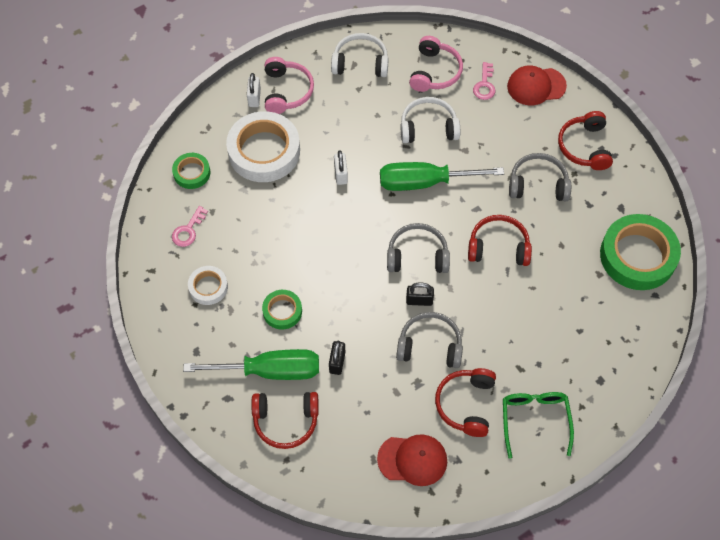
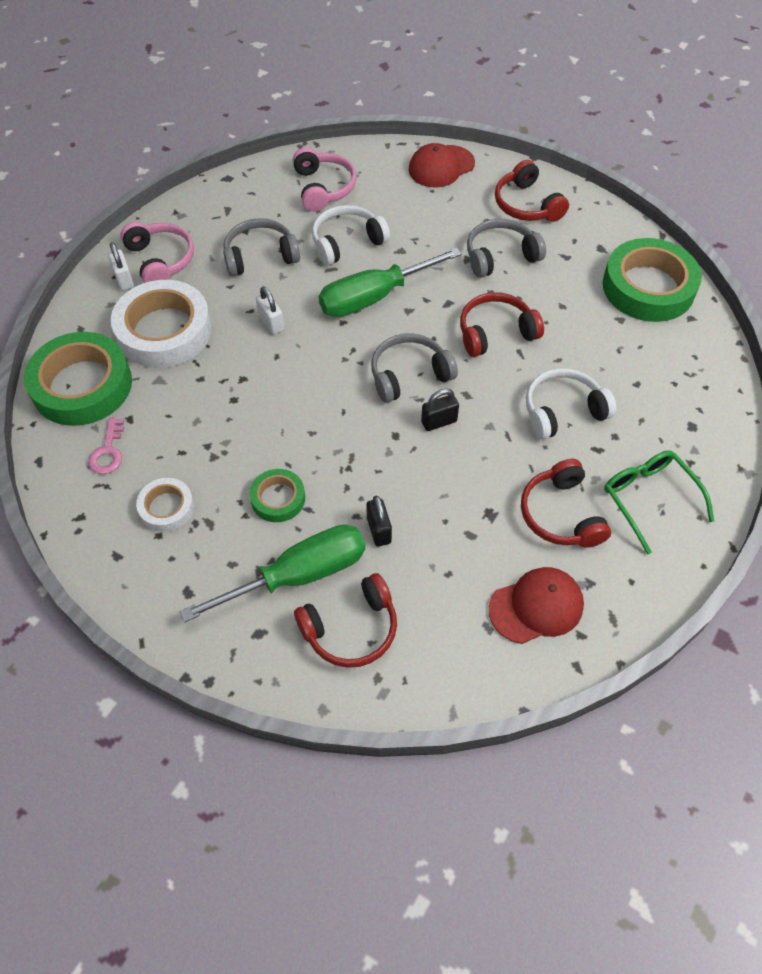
camera: 25 degrees left, 5 degrees down
green tape [172,153,210,189] -> green tape [24,332,132,426], size x1.97
white headphones [331,33,389,77] -> white headphones moved to [526,368,616,440]
grey headphones [396,312,463,368] -> grey headphones moved to [223,218,300,276]
pink key [473,62,495,100] -> none

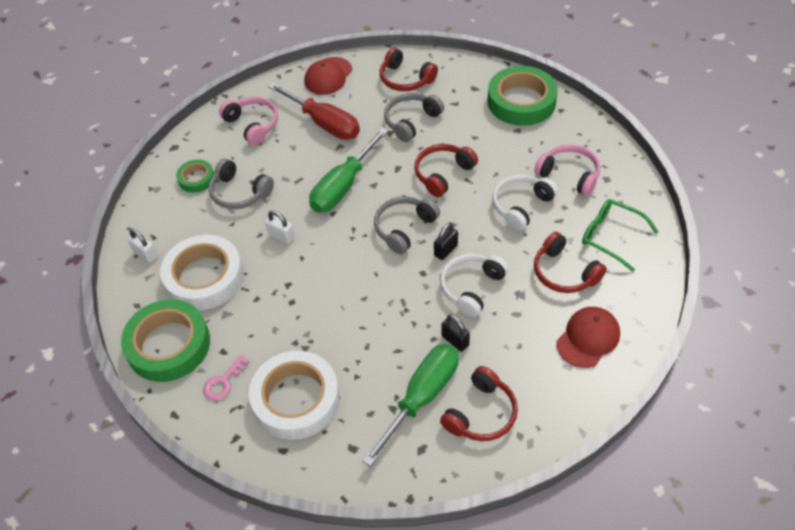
camera: 25 degrees left, 5 degrees down
pink key [88,418,124,474] -> pink key turned 60 degrees clockwise [203,355,249,401]
pink headphones [120,222,194,283] -> pink headphones moved to [534,145,600,196]
white tape [136,478,194,532] -> white tape [249,351,340,440], size x1.97
grey headphones [223,218,300,276] -> grey headphones turned 105 degrees counterclockwise [209,159,274,209]
green tape [249,469,305,522] -> green tape moved to [176,159,214,193]
white headphones [312,205,390,265] -> white headphones moved to [440,254,509,317]
none -> red screwdriver [268,83,360,140]

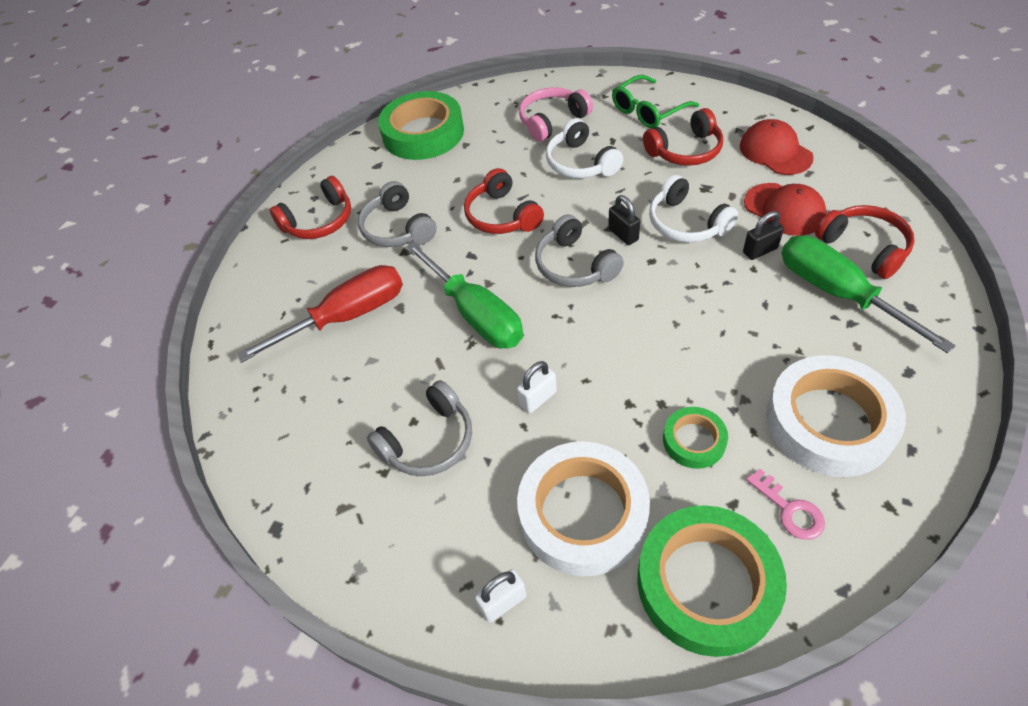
camera: 70 degrees left, 0 degrees up
green tape [176,159,214,193] -> green tape moved to [663,407,728,469]
pink headphones [219,97,278,145] -> none
red cap [304,57,352,95] -> red cap moved to [744,183,827,236]

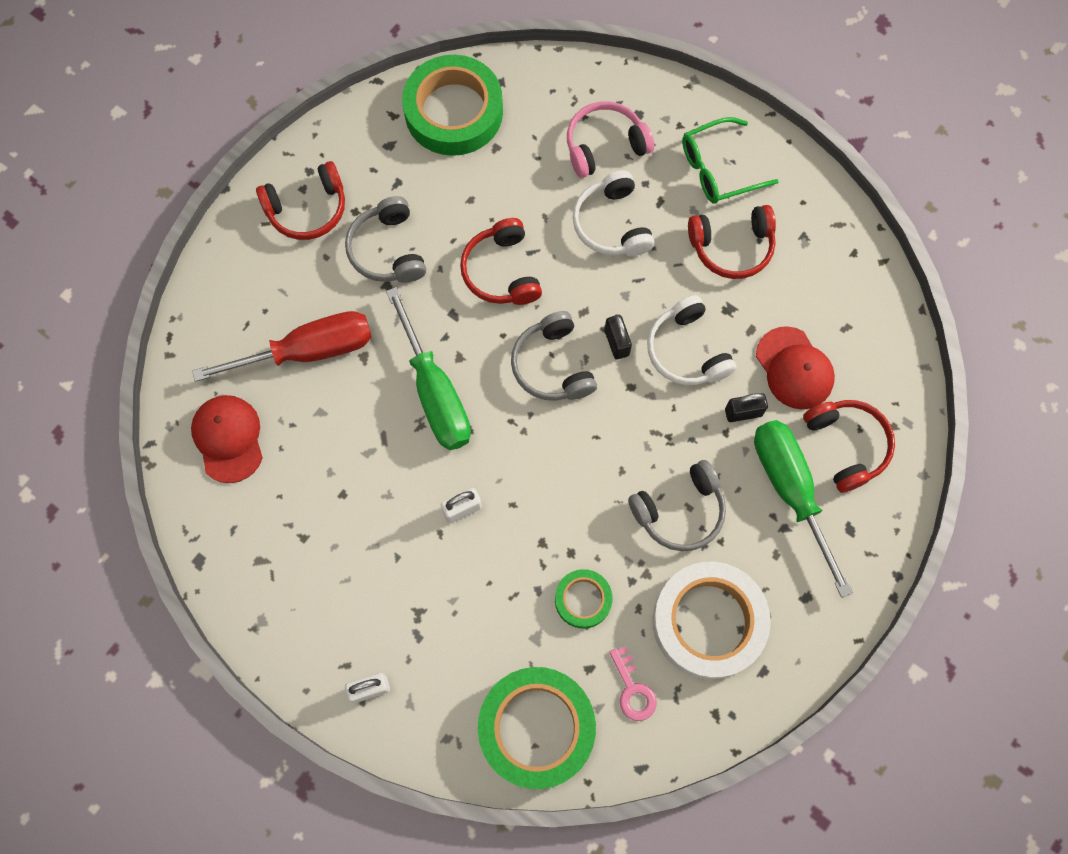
camera: 10 degrees right, 20 degrees up
grey headphones [367,380,472,476] -> grey headphones moved to [628,460,726,551]
white tape [517,441,650,576] -> none
red cap [740,119,814,175] -> red cap moved to [191,395,263,483]

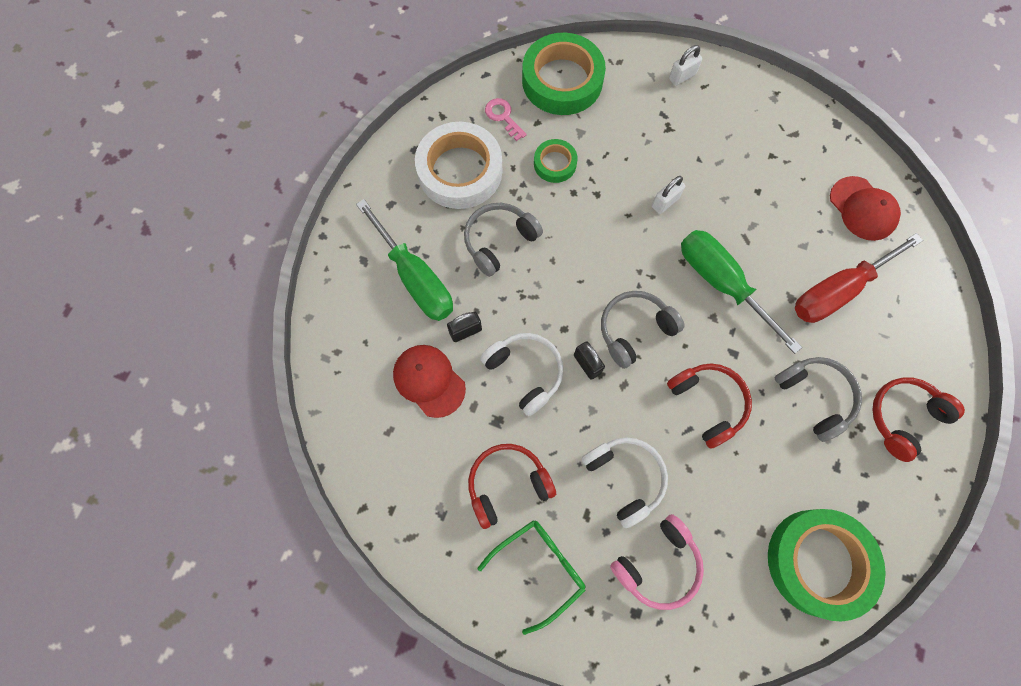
camera: 165 degrees right, 0 degrees up
grey headphones [511,311,597,401] -> grey headphones turned 90 degrees counterclockwise [601,291,685,369]
red headphones [803,400,895,493] -> none

